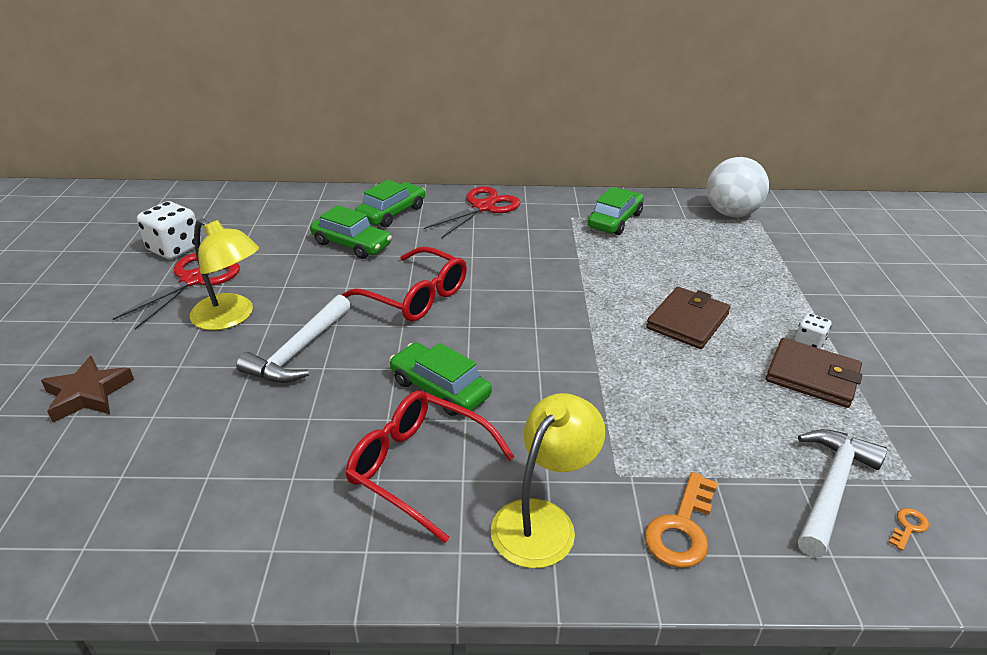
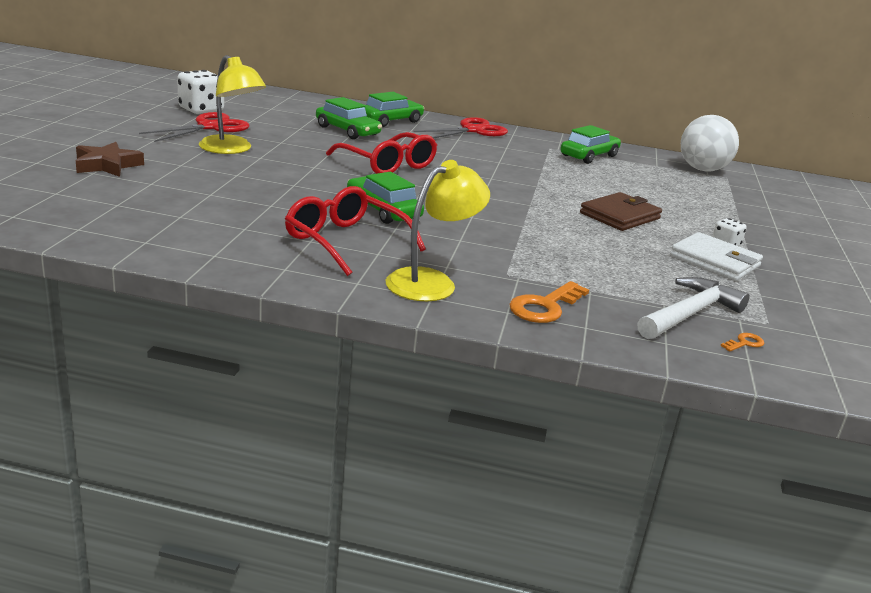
camera: 10 degrees right, 10 degrees down
white hammer [236,295,351,383] -> none
brown wallet [766,338,862,408] -> white wallet [670,232,763,281]

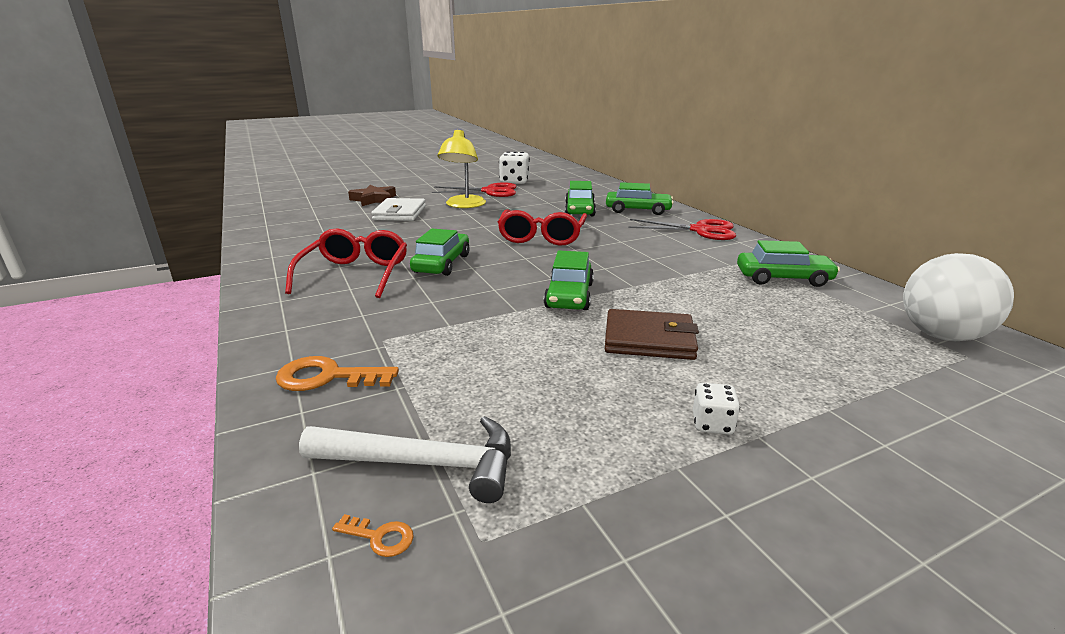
camera: 55 degrees right, 0 degrees up
yellow lamp [386,160,490,301] -> none
white wallet [670,232,763,281] -> white wallet moved to [371,198,426,221]
none -> green car [544,251,594,310]

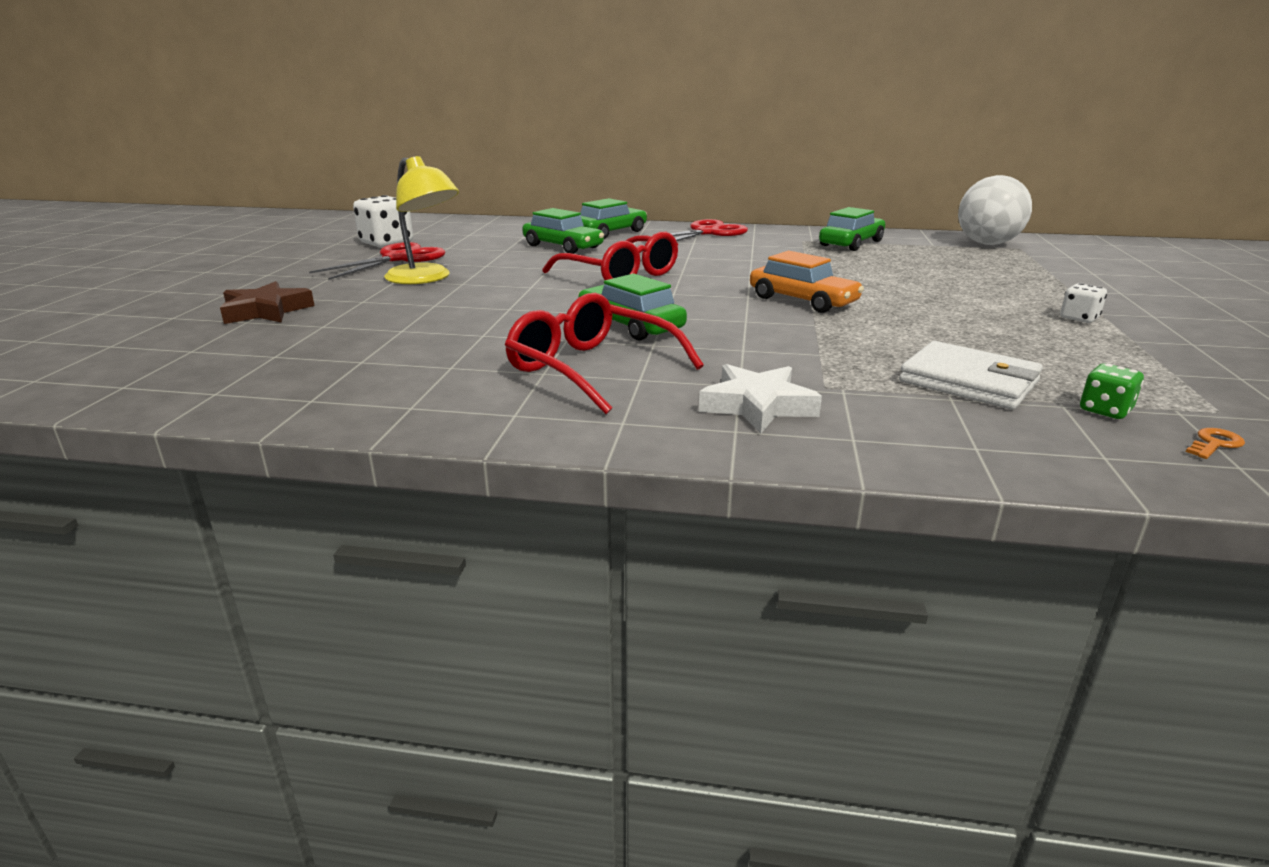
camera: 55 degrees left, 0 degrees up
orange key [276,356,399,391] -> none
white hammer [299,416,511,503] -> green dice [1080,363,1144,419]
white wallet [371,198,426,221] -> white wallet moved to [899,341,1043,410]
green car [544,251,594,310] -> orange car [750,251,864,313]
brown wallet [605,309,699,360] -> none
none -> white star [699,364,822,434]

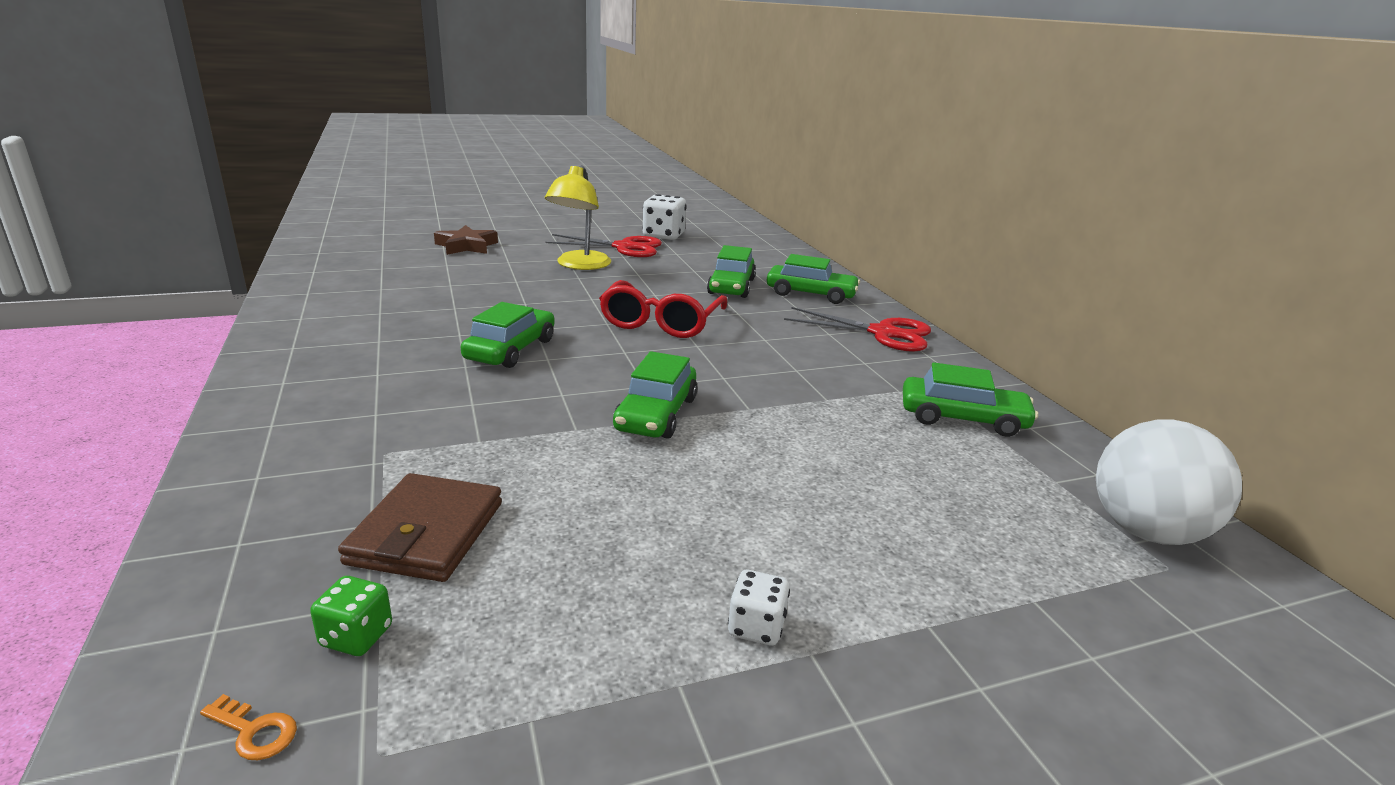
camera: 60 degrees right, 0 degrees up
red glasses [505,293,704,414] -> none
white star [699,364,822,434] -> none
orange car [750,251,864,313] -> green car [613,351,697,439]
white wallet [899,341,1043,410] -> brown wallet [338,473,502,582]

